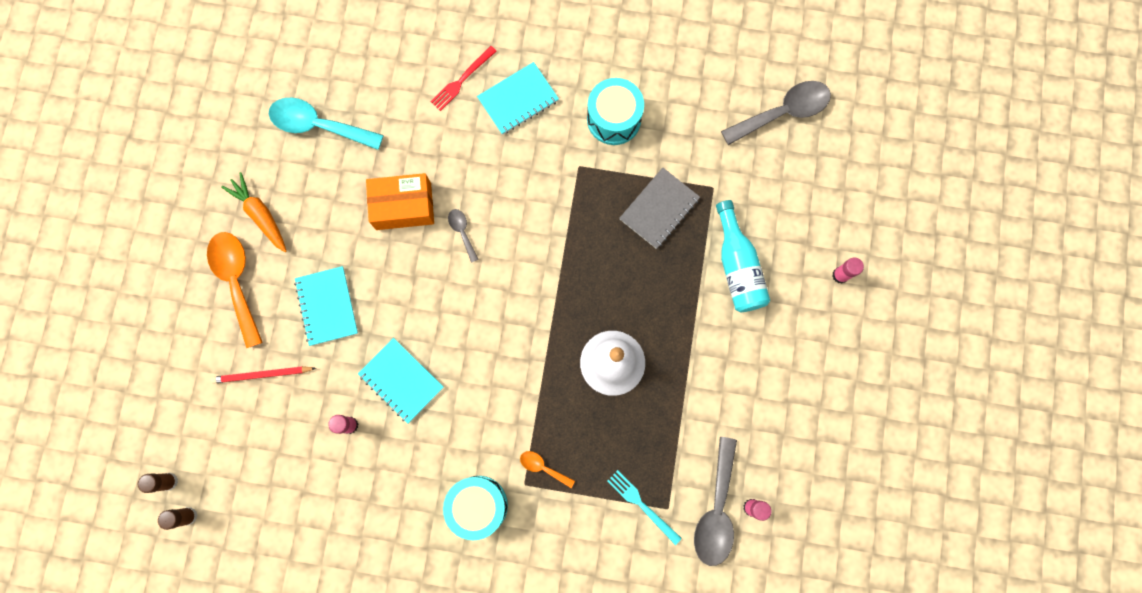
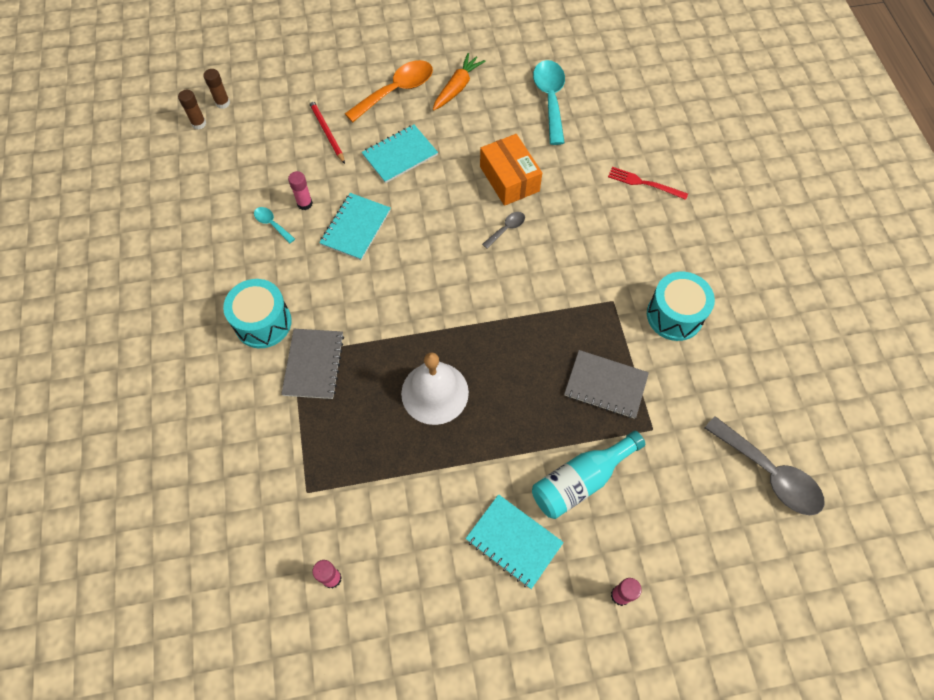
camera: 70 degrees right, 15 degrees down
turquoise notebook [477,62,559,135] -> turquoise notebook moved to [466,494,564,589]
orange spoon [520,451,575,488] -> grey notebook [281,329,344,399]
turquoise fork [607,470,682,545] -> none
grey spoon [694,437,737,566] -> none
none -> turquoise spoon [254,207,295,244]

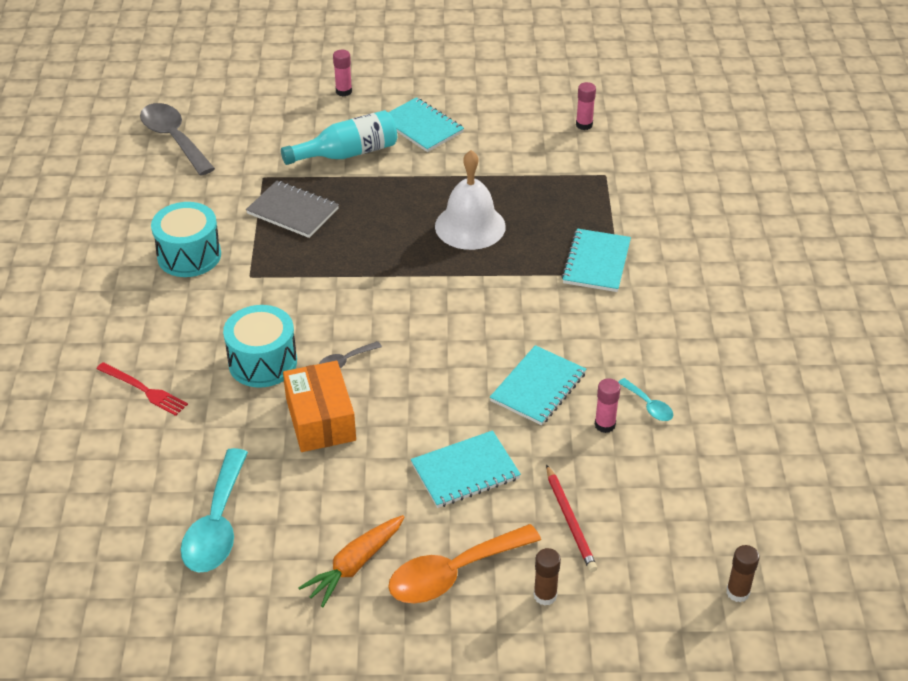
camera: 170 degrees left, 20 degrees down
brown glue stick [178,90,206,130] -> brown glue stick moved to [534,548,561,606]
turquoise drum [223,279,292,348] -> turquoise drum moved to [223,305,297,388]
grey notebook [281,329,344,399] -> turquoise notebook [561,229,631,292]

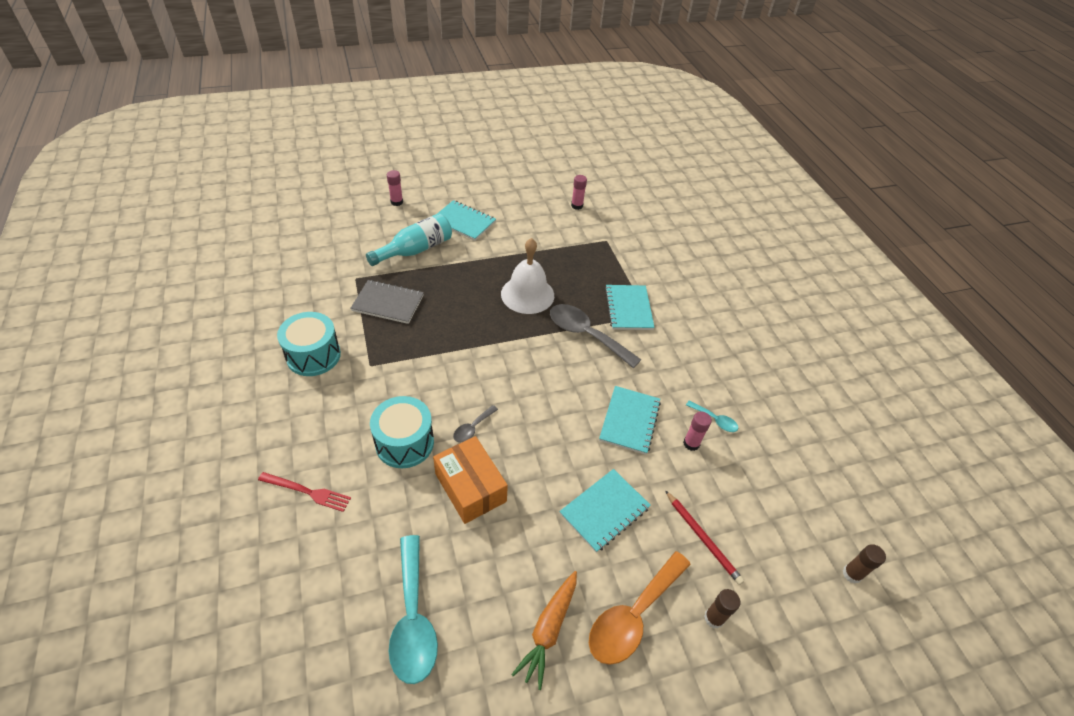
camera: 20 degrees left, 5 degrees up
grey spoon [140,103,215,176] -> grey spoon moved to [550,304,641,368]

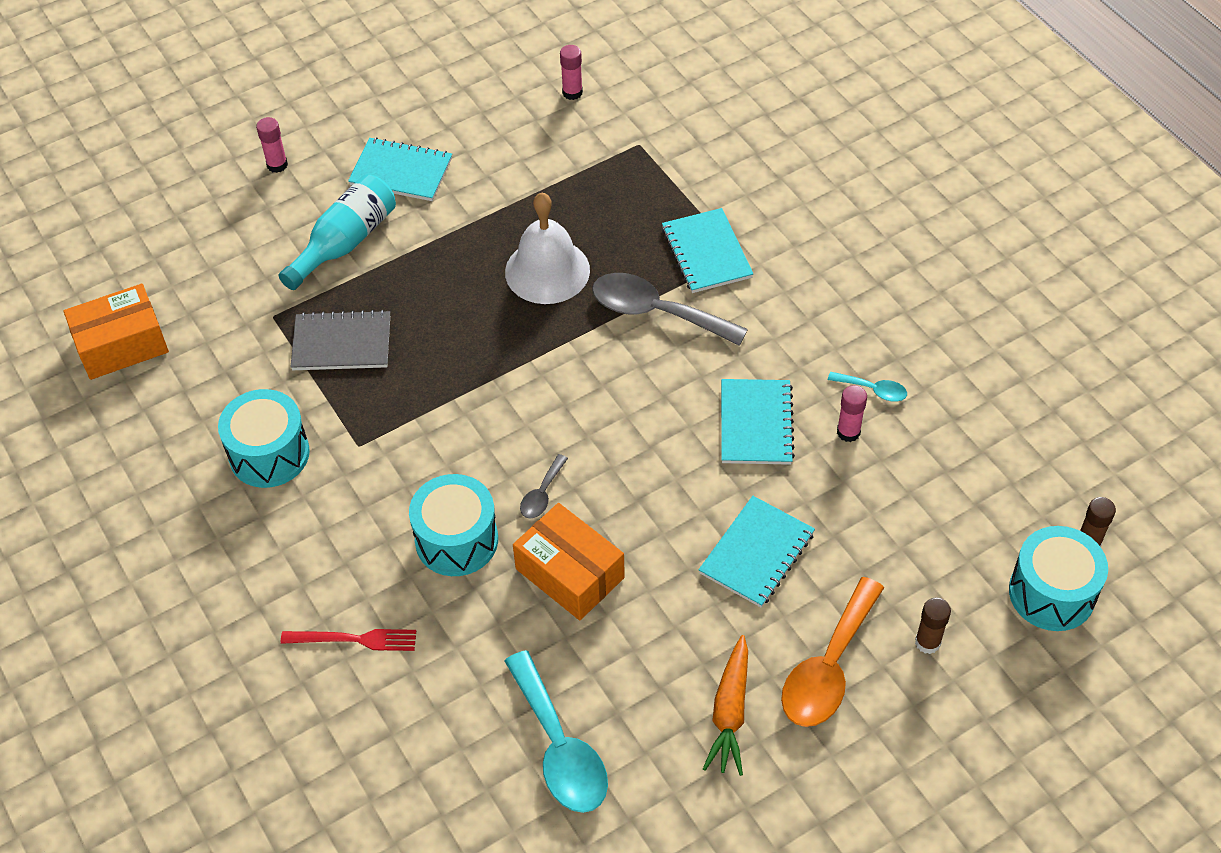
camera: 10 degrees left, 5 degrees up
red pencil [666,491,744,585] -> none
none -> orange box [63,284,169,380]
none -> turquoise drum [1009,526,1108,631]

